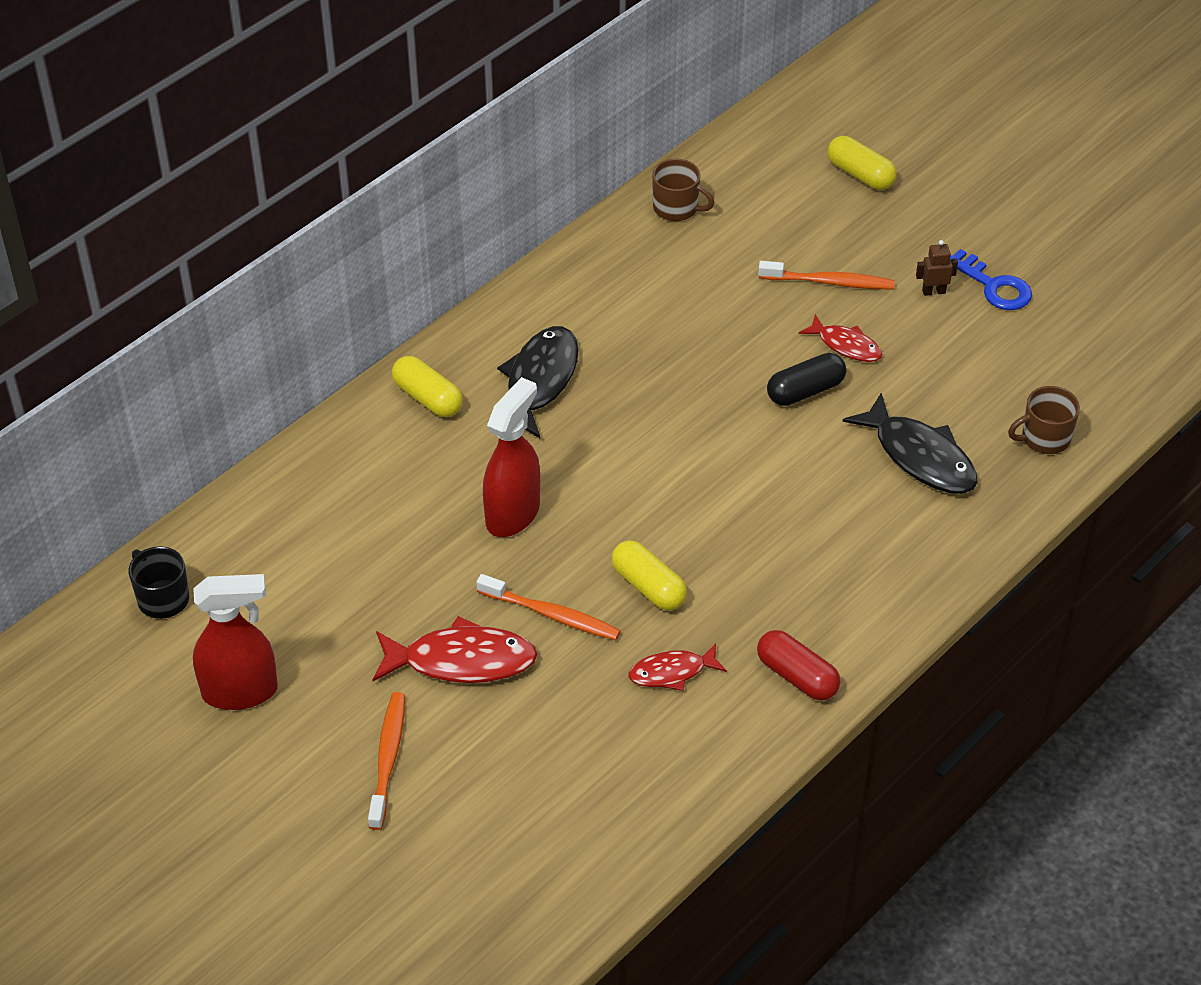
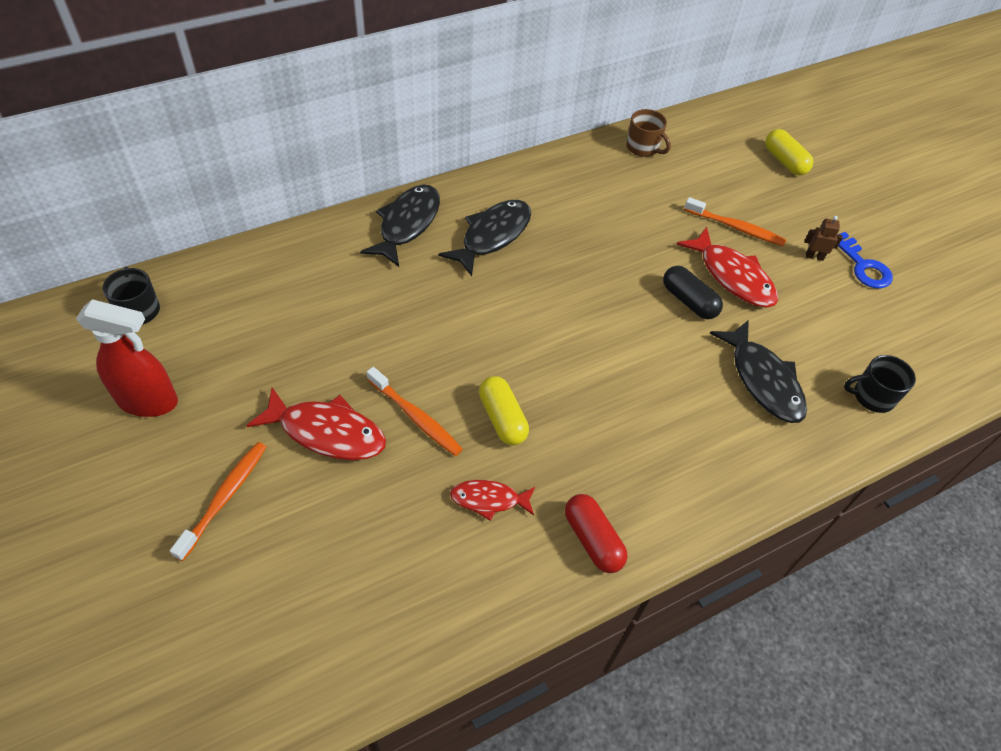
camera: 15 degrees right, 5 degrees up
yellow capsule [392,356,463,417] -> black fish [360,185,440,267]
red spray bottle [483,377,540,537] -> none
black capsule [767,353,846,406] -> black capsule turned 60 degrees clockwise [663,266,723,319]
red fish [799,314,882,362] -> red fish [677,227,778,308], size x1.69
brown mug [1008,386,1080,454] -> black mug [844,355,916,413]

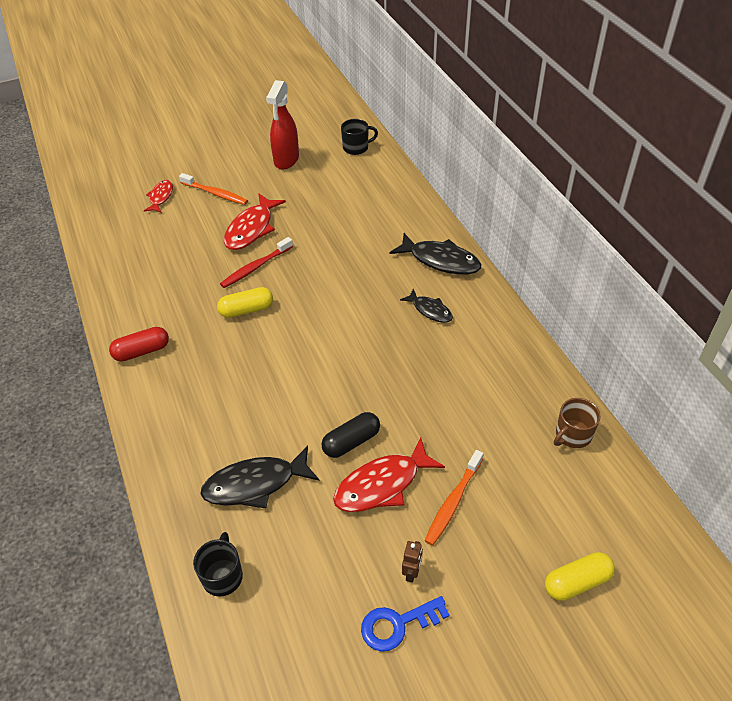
camera: 100 degrees right, 5 degrees down
orange toothbrush [367,367,463,456] -> red toothbrush [220,237,293,288]
black fish [438,200,531,276] -> black fish [400,289,453,323], size x0.59
red fish [450,480,535,521] -> red fish moved to [144,180,173,213]

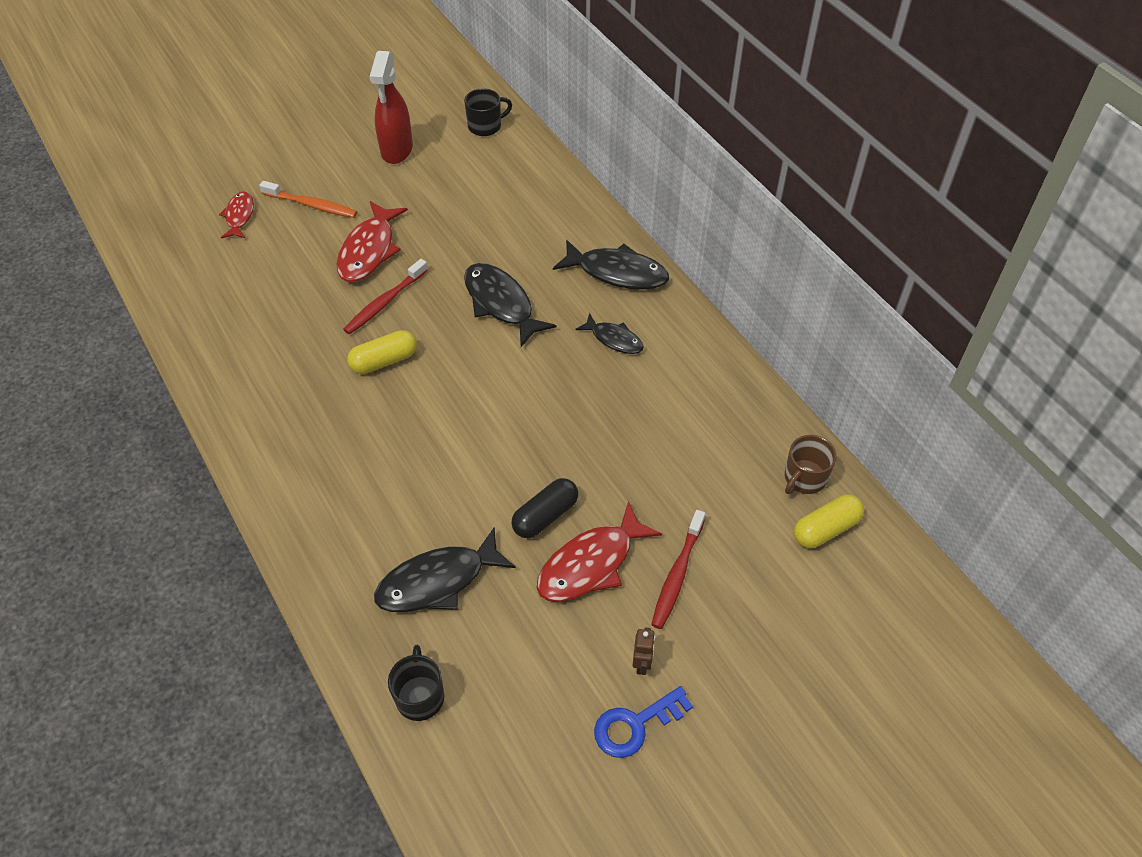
camera: 10 degrees left, 5 degrees up
red capsule [109,327,169,361] -> none
orange toothbrush [425,450,483,546] -> red toothbrush [651,510,705,629]
yellow capsule [545,552,615,601] -> yellow capsule moved to [794,495,864,548]
none -> black fish [464,263,556,347]

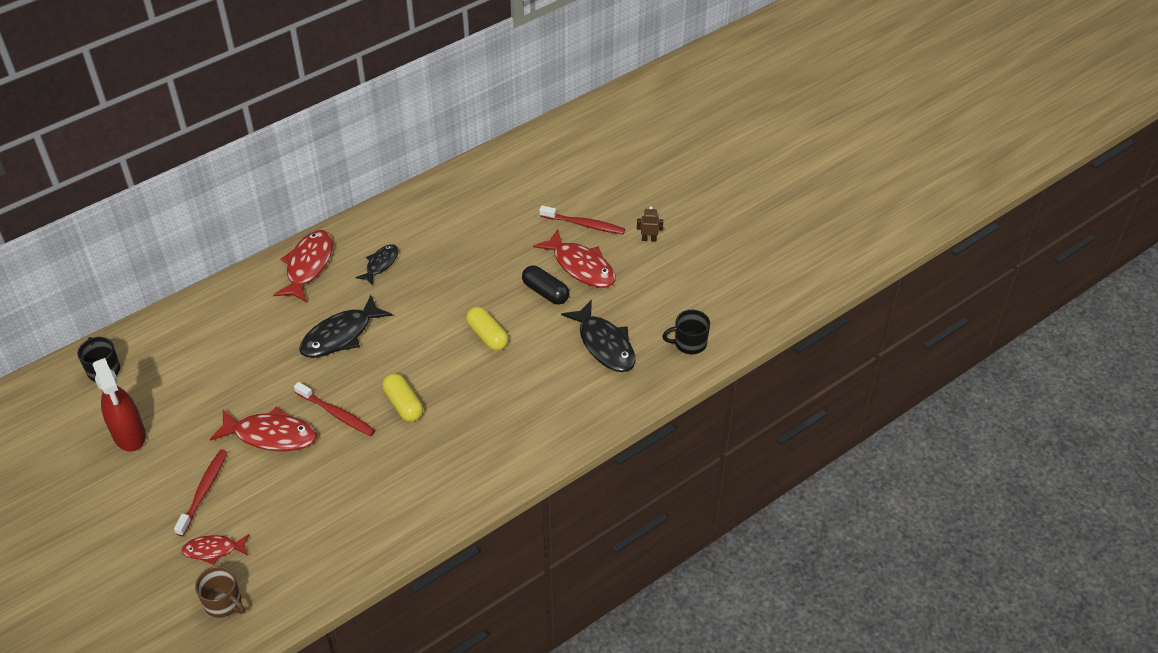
camera: 95 degrees left, 5 degrees down
orange toothbrush [259,181,357,218] -> red toothbrush [174,450,228,536]
red spray bottle [370,51,413,164] -> red spray bottle turned 60 degrees clockwise [92,358,146,452]
black fish [553,240,669,290] -> red fish [273,230,333,302]
blue key [594,686,693,758] -> none
brown mug [785,435,837,494] -> brown mug moved to [195,566,245,618]
yellow capsule [794,495,864,548] -> yellow capsule moved to [466,306,509,351]

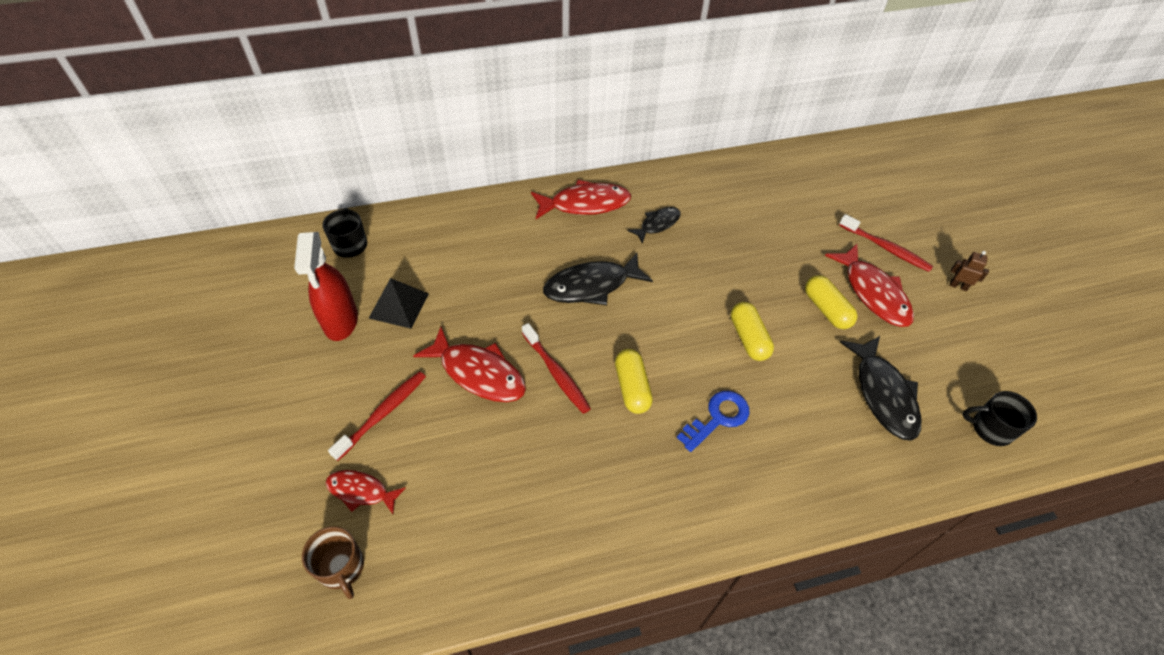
camera: 20 degrees right, 5 degrees up
red fish [273,230,333,302] -> red fish turned 45 degrees clockwise [531,180,631,219]
black capsule [522,265,569,305] -> yellow capsule [805,275,857,329]
none -> black pyramid [369,278,429,329]
none -> blue key [677,391,750,452]

